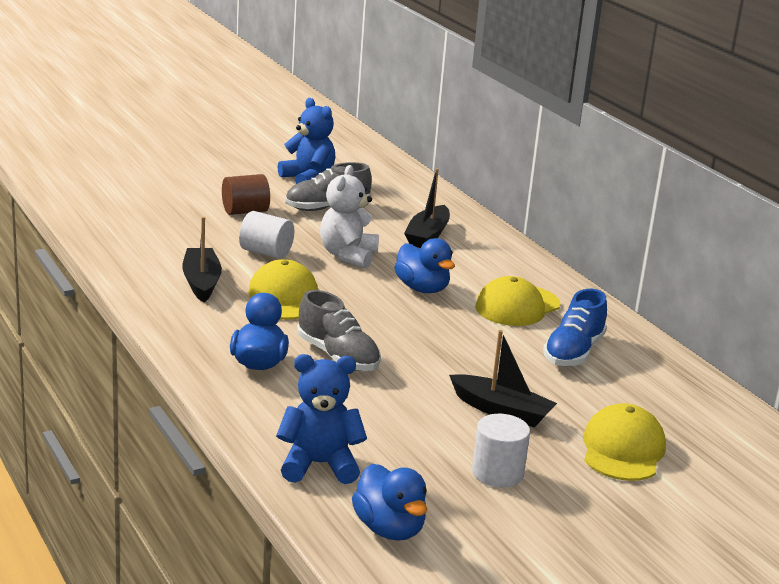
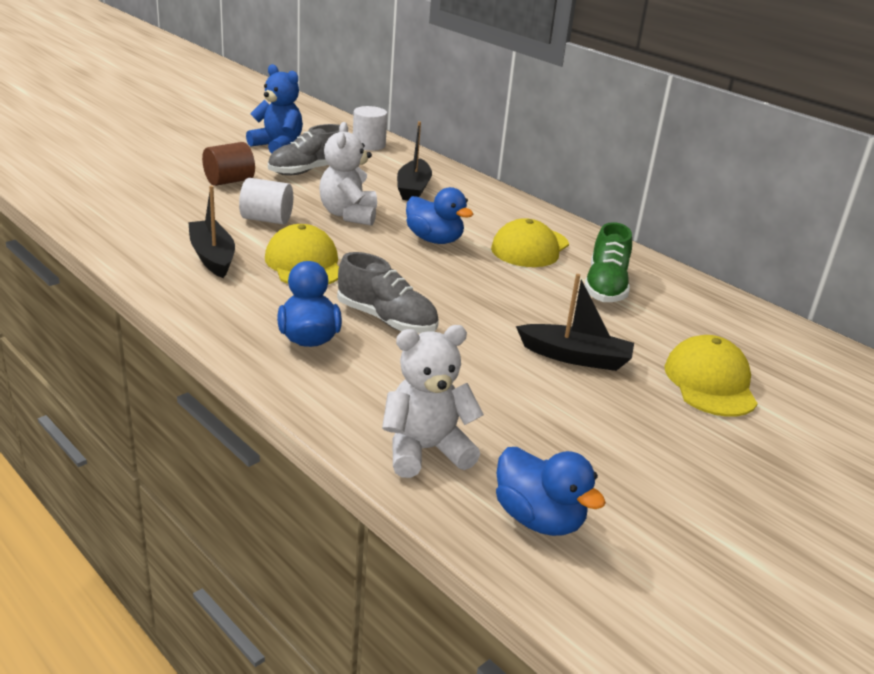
camera: 15 degrees left, 5 degrees up
blue teddy bear [276,354,367,484] -> white teddy bear [382,325,484,478]
white cylinder [472,414,530,488] -> white cylinder moved to [353,106,387,151]
blue shoe [543,289,607,366] -> green shoe [585,222,632,302]

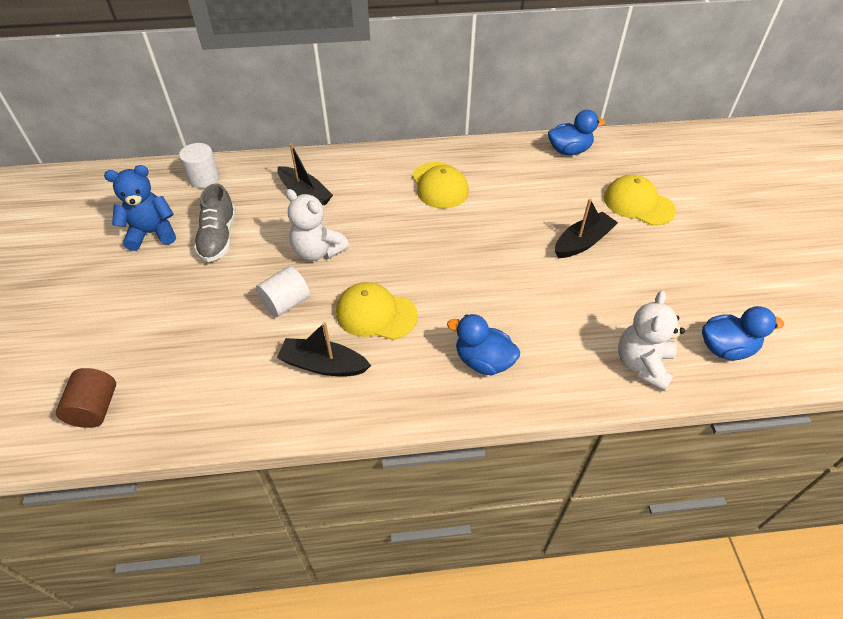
camera: 50 degrees left, 20 degrees up
brown cylinder [202,142,255,186] -> brown cylinder moved to [56,368,116,428]
grey shoe [337,252,439,333] -> none
blue duck [406,187,473,244] -> blue duck moved to [548,110,605,155]
green shoe [585,222,632,302] -> none

